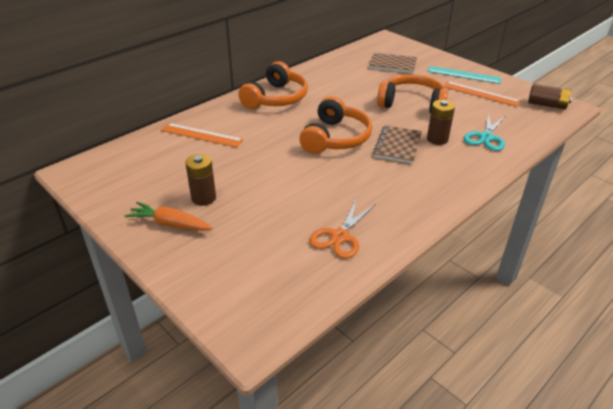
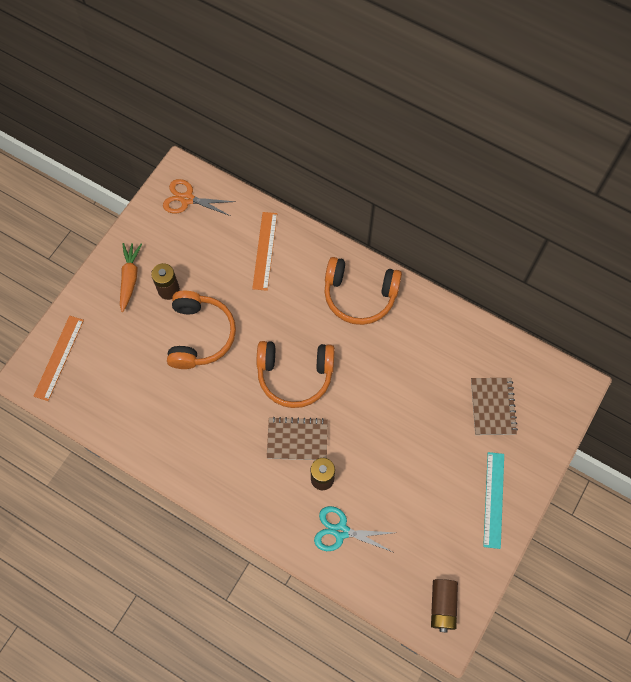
camera: 75 degrees right, 30 degrees up
orange scissors [309,199,375,259] -> orange scissors moved to [163,179,236,216]
orange headphones [377,74,448,114] -> orange headphones moved to [167,291,236,369]
orange ruler [443,81,520,107] -> orange ruler moved to [33,316,84,401]

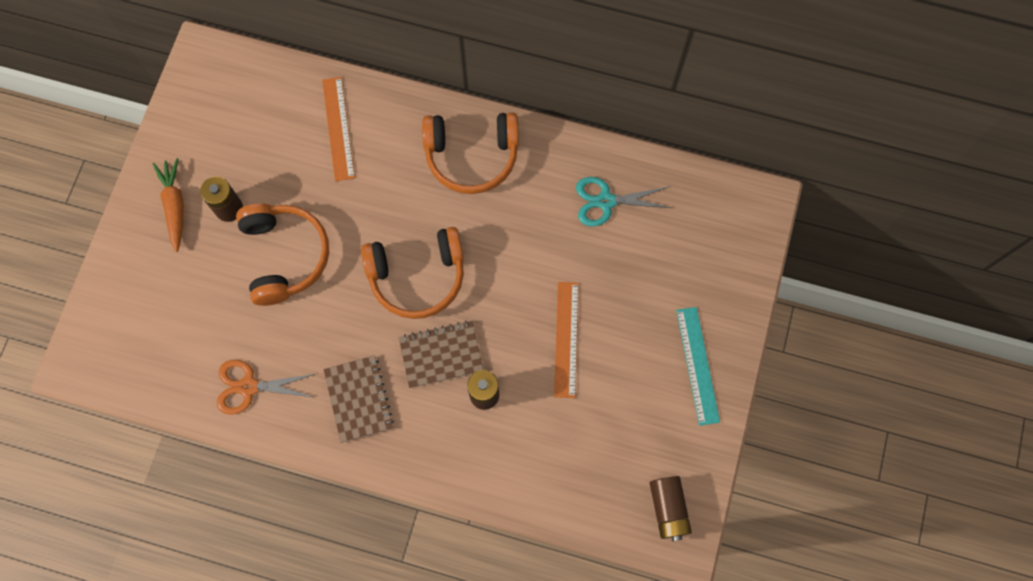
camera: 15 degrees left, 5 degrees up
orange ruler [33,316,84,401] -> orange ruler moved to [554,282,579,398]
orange scissors [163,179,236,216] -> orange scissors moved to [217,360,316,414]
turquoise scissors [314,506,394,552] -> turquoise scissors moved to [576,177,671,226]
brown notebook [471,378,518,435] -> brown notebook moved to [323,355,394,443]

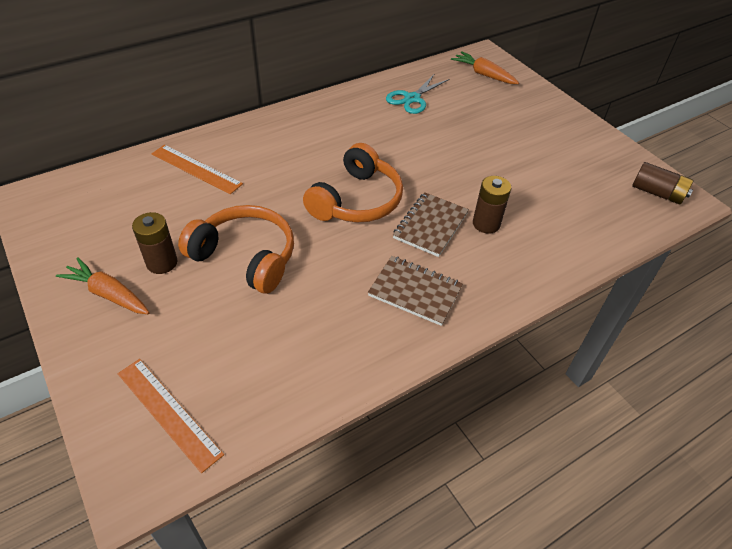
camera: 50 degrees left, 25 degrees down
orange scissors [217,360,316,414] -> none
orange headphones [422,112,519,194] -> none
orange ruler [554,282,579,398] -> orange ruler moved to [118,359,224,473]
turquoise ruler [676,307,720,426] -> none
none -> orange carrot [451,51,519,84]

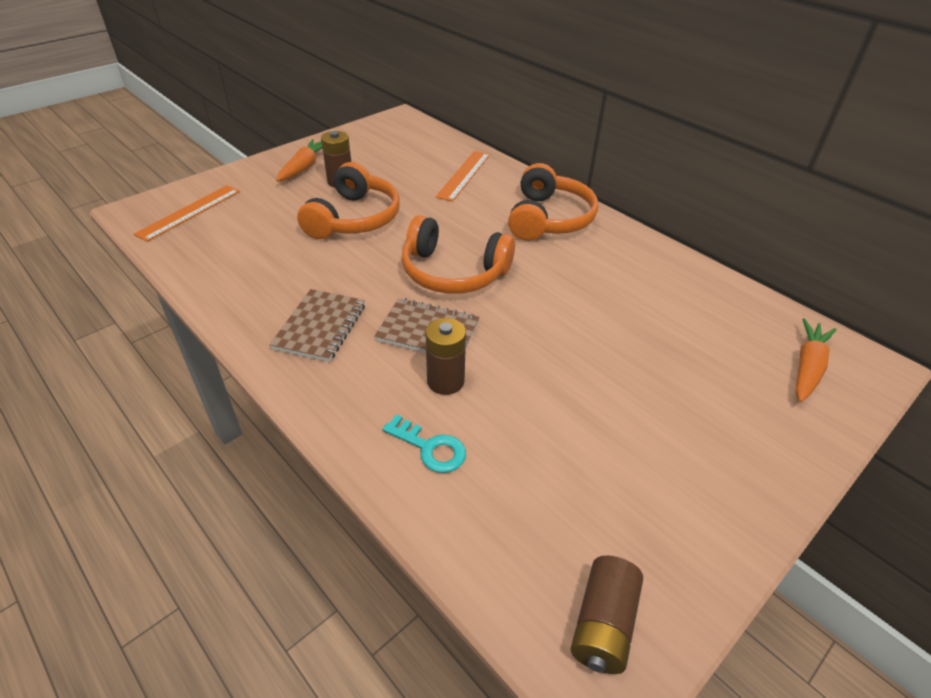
camera: 80 degrees right, 5 degrees down
turquoise scissors [386,73,449,114] -> none
none -> turquoise key [383,414,466,473]
none -> orange headphones [508,163,598,241]

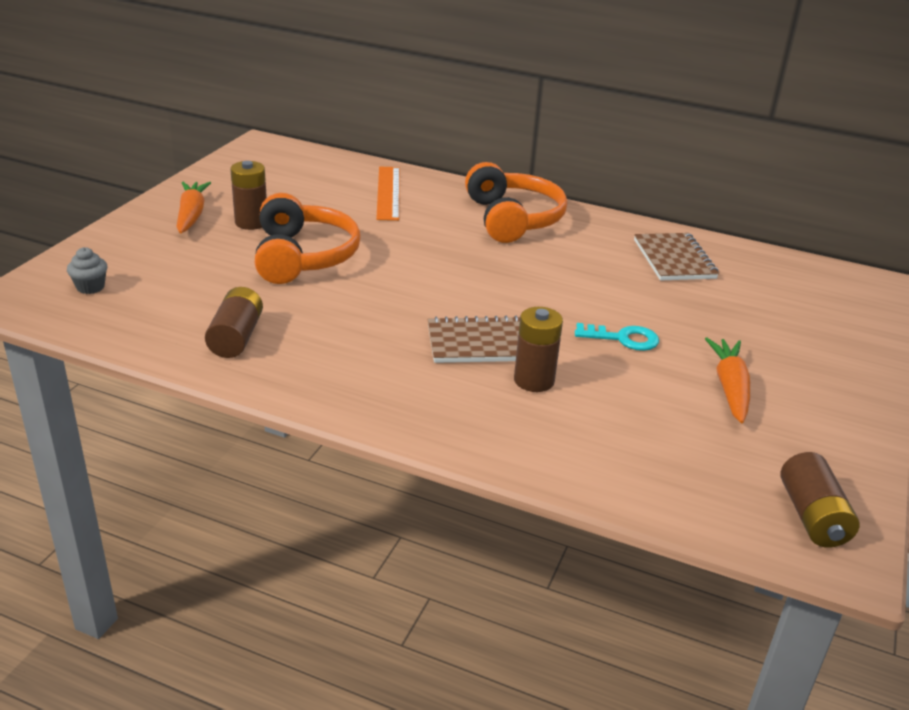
camera: 25 degrees left, 10 degrees down
orange ruler [134,185,240,242] -> grey cupcake [67,247,108,294]
brown notebook [270,289,365,362] -> brown notebook moved to [634,233,719,280]
turquoise key [383,414,466,473] -> turquoise key moved to [575,323,659,351]
orange headphones [402,215,515,294] -> none
orange carrot [796,318,836,402] -> orange carrot moved to [705,338,750,423]
none -> brown battery [205,287,263,358]

